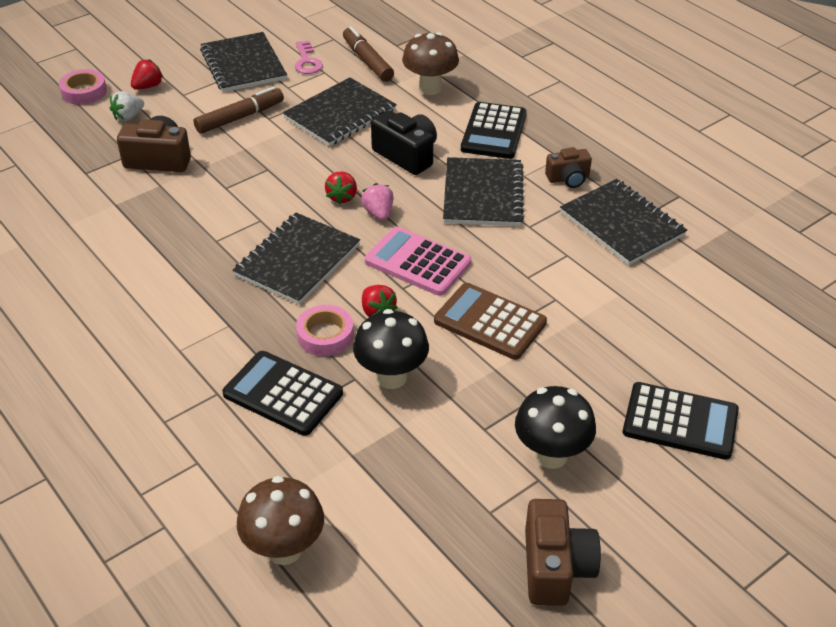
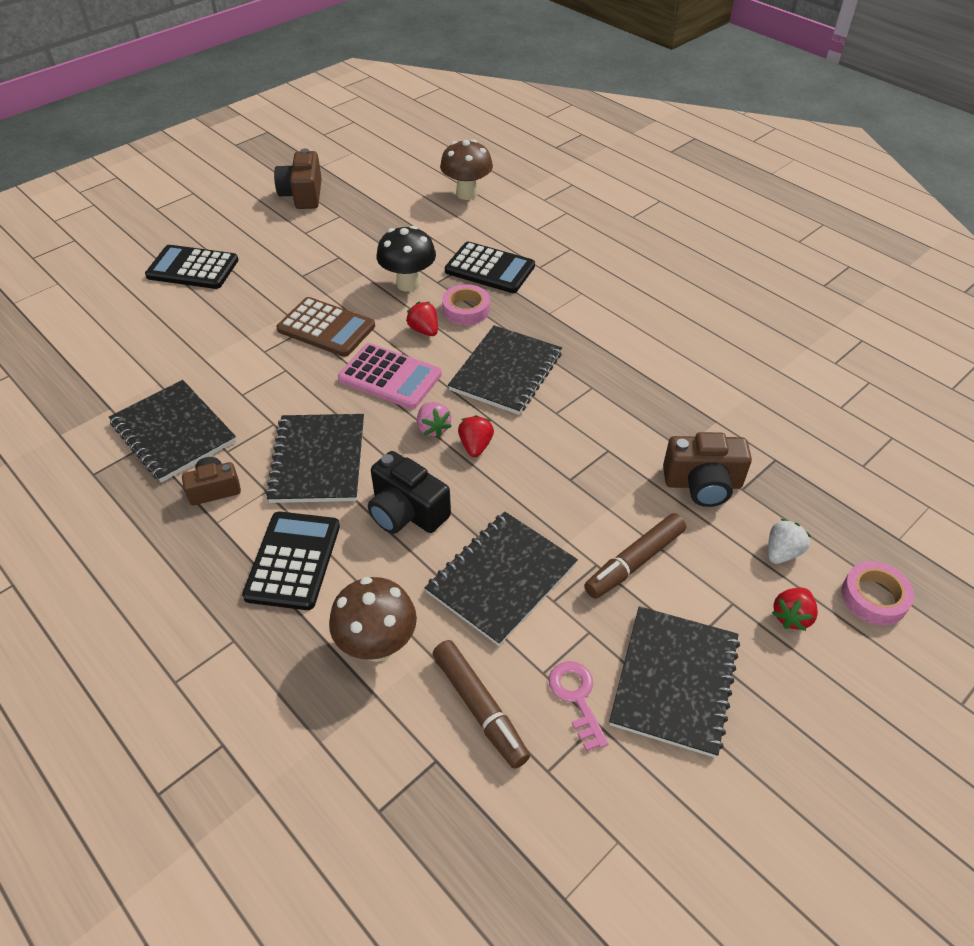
camera: 175 degrees right, 5 degrees up
black notebook [200,32,287,92] -> black notebook turned 45 degrees clockwise [609,606,740,758]
black mushroom [515,386,596,469] -> none

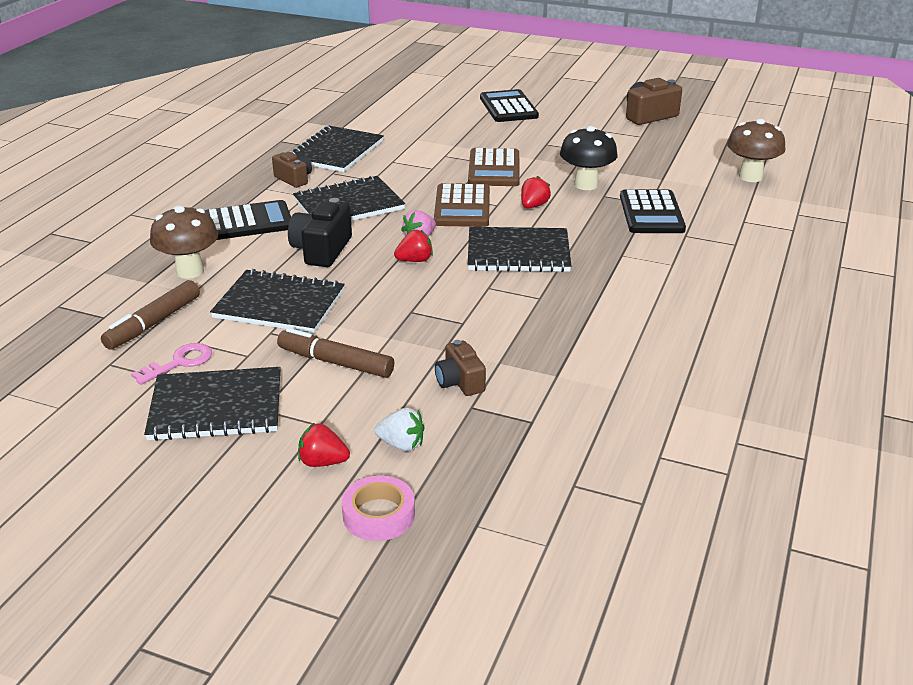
camera: 65 degrees right, 15 degrees down
pink calculator [338,343,442,409] -> brown calculator [434,183,490,227]
pink tape [442,284,490,325] -> none
brown camera [663,432,752,507] -> brown camera [435,340,486,396], size x0.64

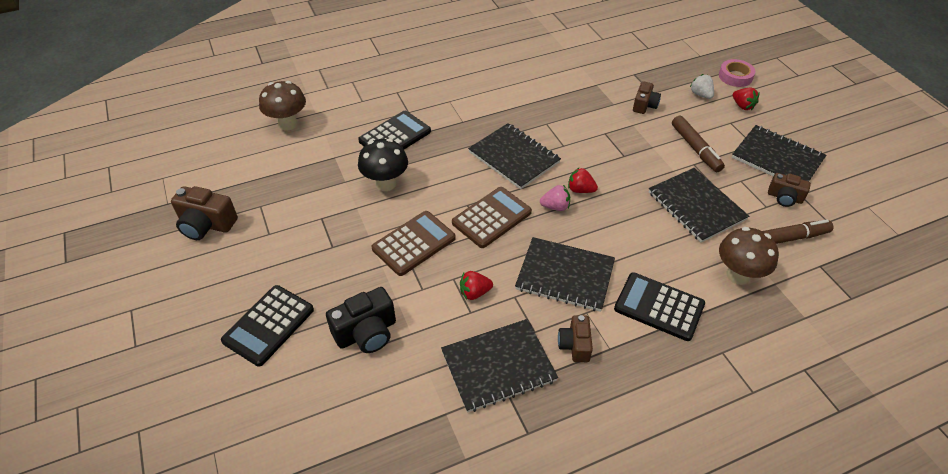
camera: 135 degrees left, 15 degrees up
pink key [131,343,212,385] -> brown camera [768,173,811,207]
black camera [288,198,352,267] -> black camera moved to [326,287,396,353]
red strawberry [521,176,551,208] -> red strawberry moved to [460,271,493,300]

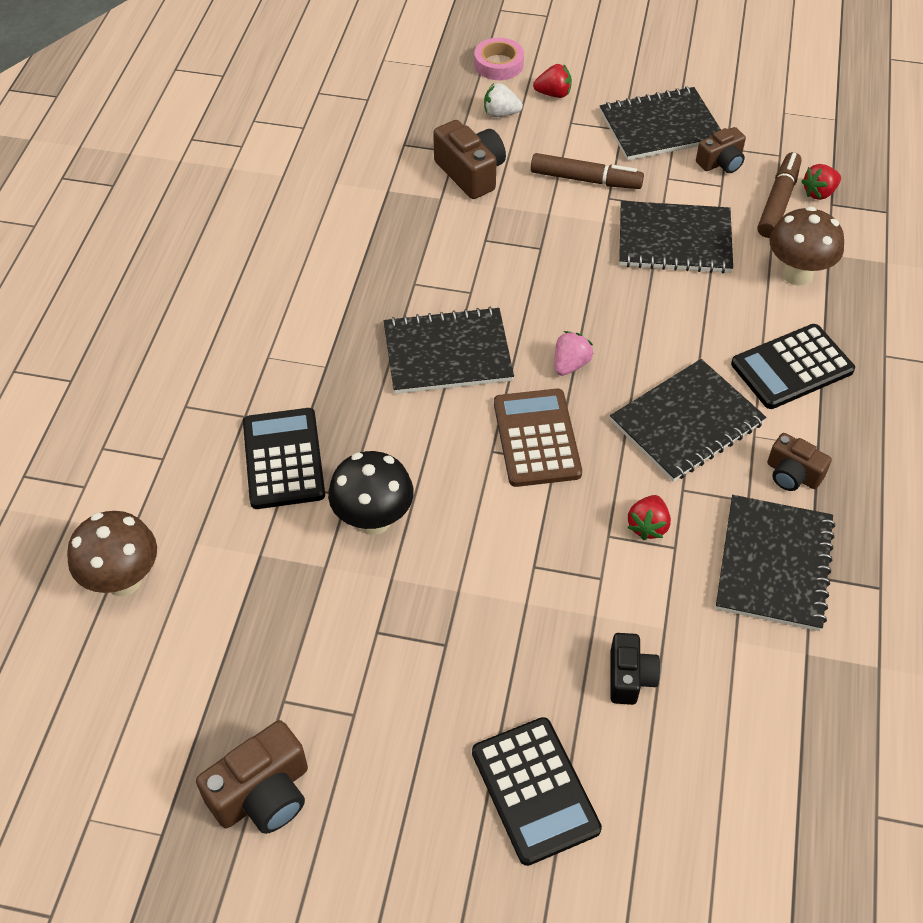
camera: 55 degrees left, 5 degrees up
black camera [326,287,396,353] -> black camera [610,633,660,705], size x0.64
brown calculator [372,211,456,276] -> none
red strawberry [568,167,598,193] -> red strawberry moved to [801,164,841,200]
brown camera [633,81,661,114] -> brown camera [433,120,506,199], size x1.55

